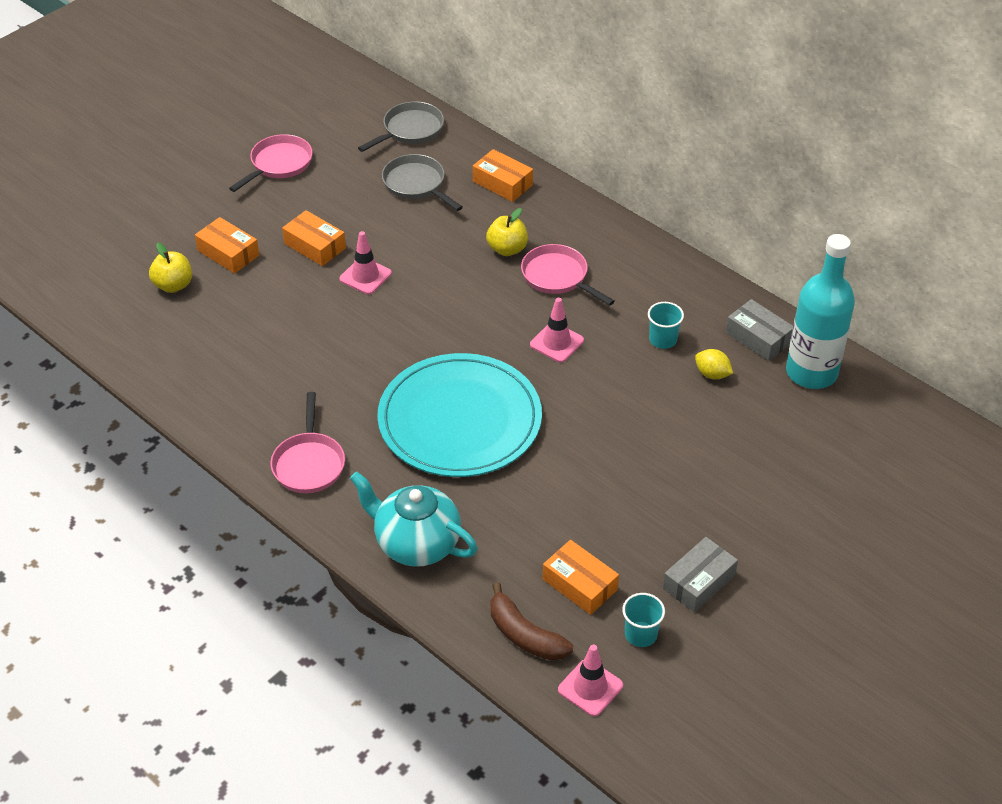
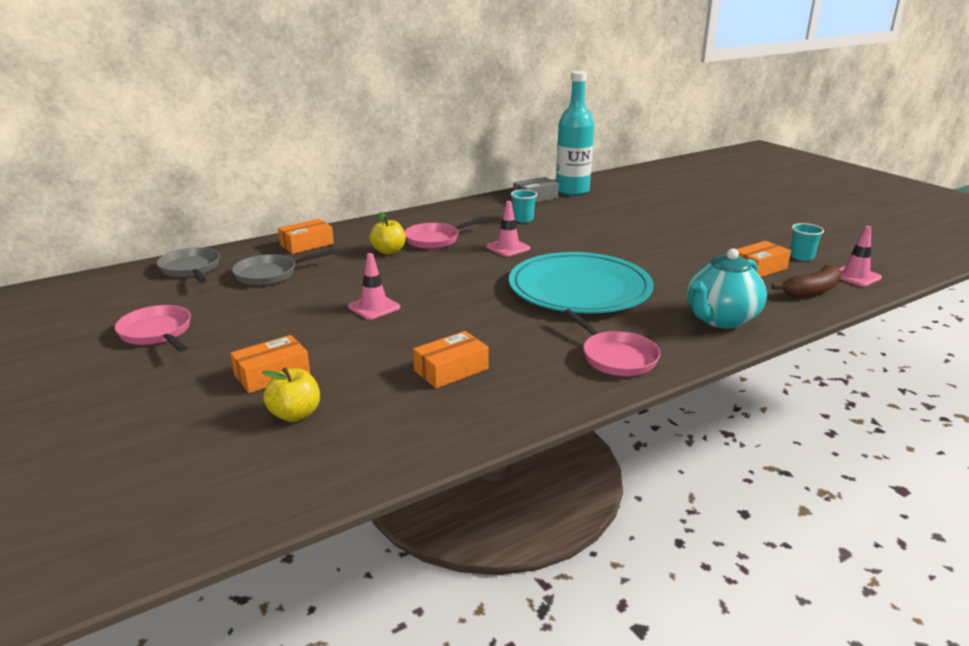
camera: 75 degrees left, 20 degrees down
pink pan [270,392,345,493] -> pink pan turned 45 degrees clockwise [563,309,660,376]
orange box [282,210,346,266] -> orange box moved to [413,331,489,388]
grey box [663,537,738,612] -> none
yellow lemon [695,349,733,379] -> none

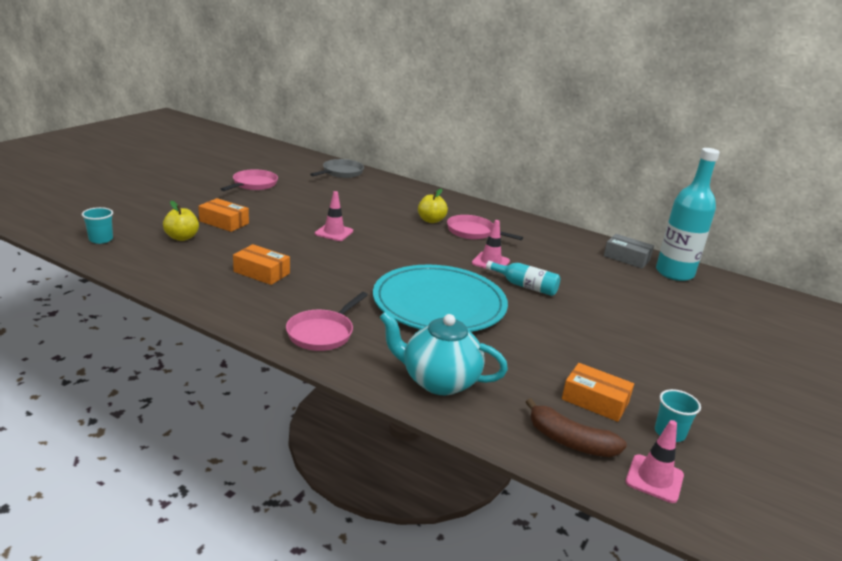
camera: 60 degrees right, 0 degrees up
grey pan [232,249,335,286] -> none
orange box [278,219,334,254] -> none
turquoise cup [511,190,537,222] -> turquoise cup moved to [82,207,113,244]
none -> turquoise bottle [486,261,560,296]

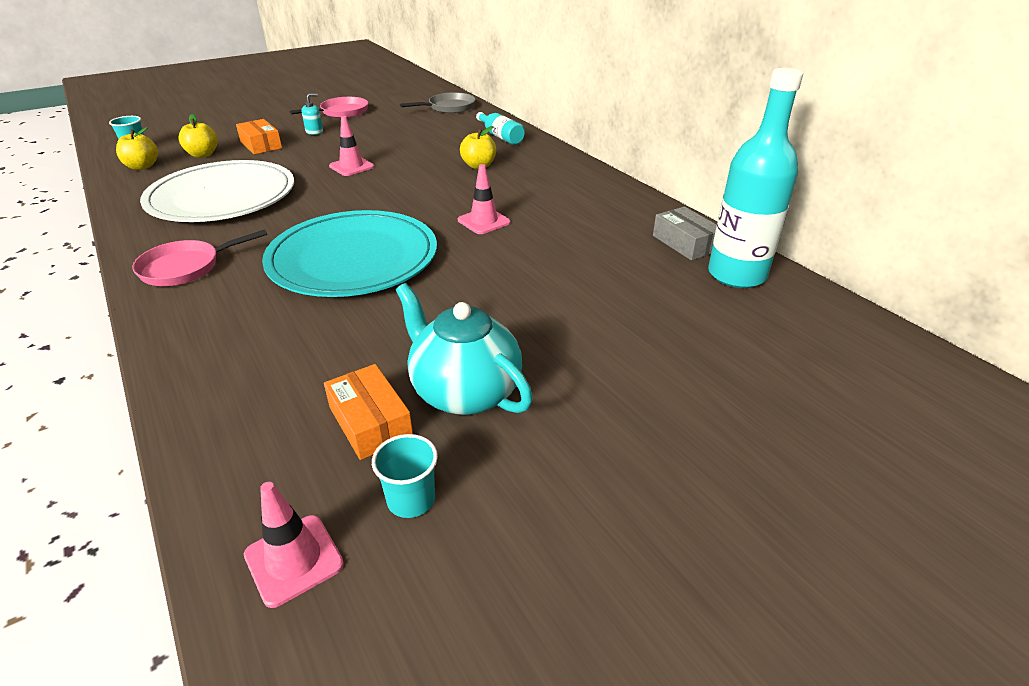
camera: 30 degrees right, 10 degrees up
orange box [233,244,290,285] -> white plate [140,160,294,222]
turquoise teapot [379,311,508,395] -> turquoise teapot moved to [396,283,533,415]
pink pan [447,215,523,240] -> none
turquoise bottle [486,261,560,296] -> turquoise bottle moved to [476,112,525,145]
brown banana [526,398,627,457] -> none
none -> yellow apple [116,127,158,170]
none -> turquoise soap dispenser [301,94,323,135]

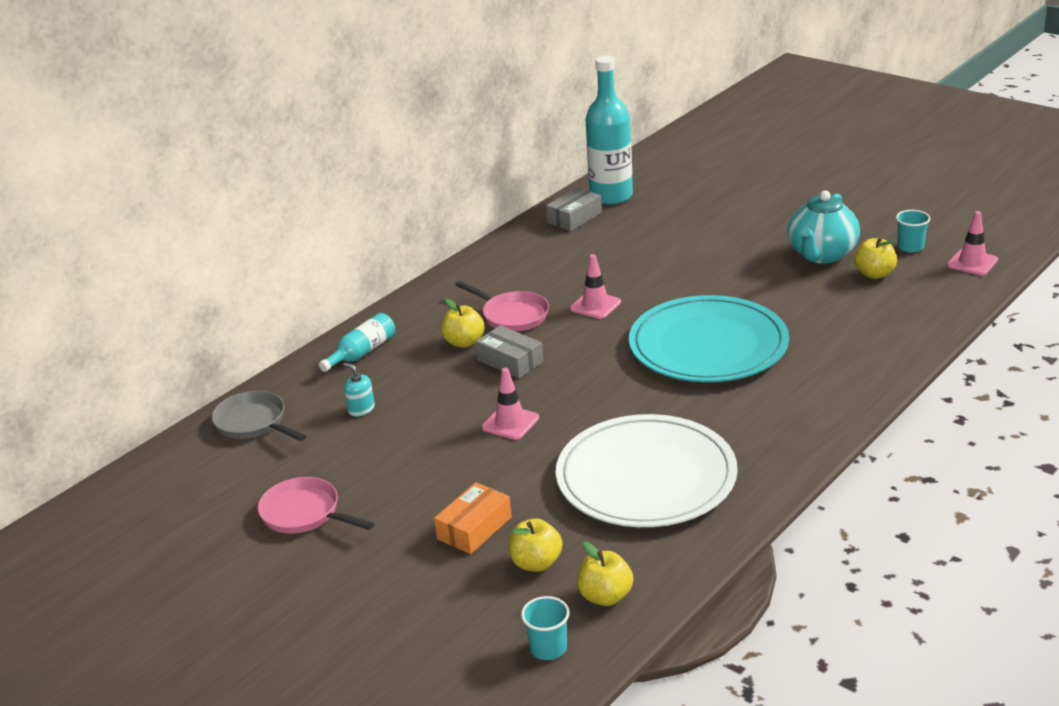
camera: 105 degrees left, 5 degrees down
pink pan [132,229,267,286] -> pink pan moved to [455,281,549,332]
turquoise soap dispenser [301,94,323,135] -> turquoise soap dispenser moved to [343,363,375,417]
orange box [324,364,413,460] -> yellow apple [854,237,897,279]
none -> grey box [476,325,544,378]

